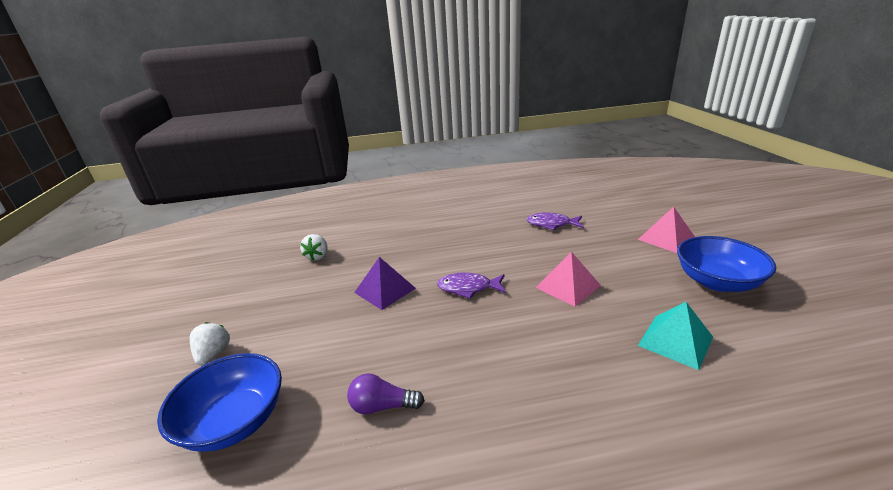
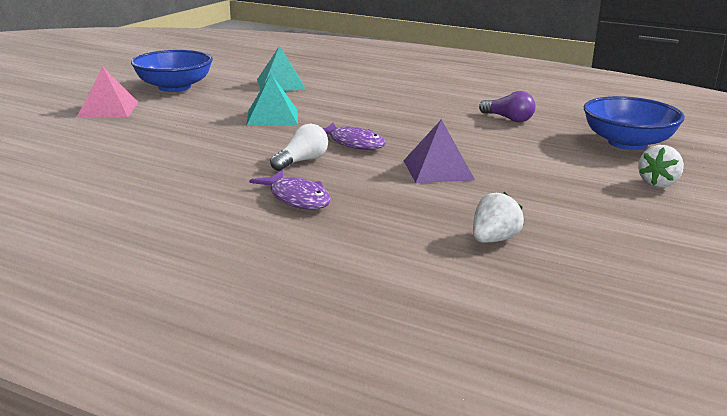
camera: 145 degrees left, 5 degrees down
purple fish [527,212,584,230] -> purple fish moved to [249,170,331,209]
pink pyramid [536,251,601,307] -> turquoise pyramid [246,74,298,126]
none -> white light bulb [270,124,328,171]

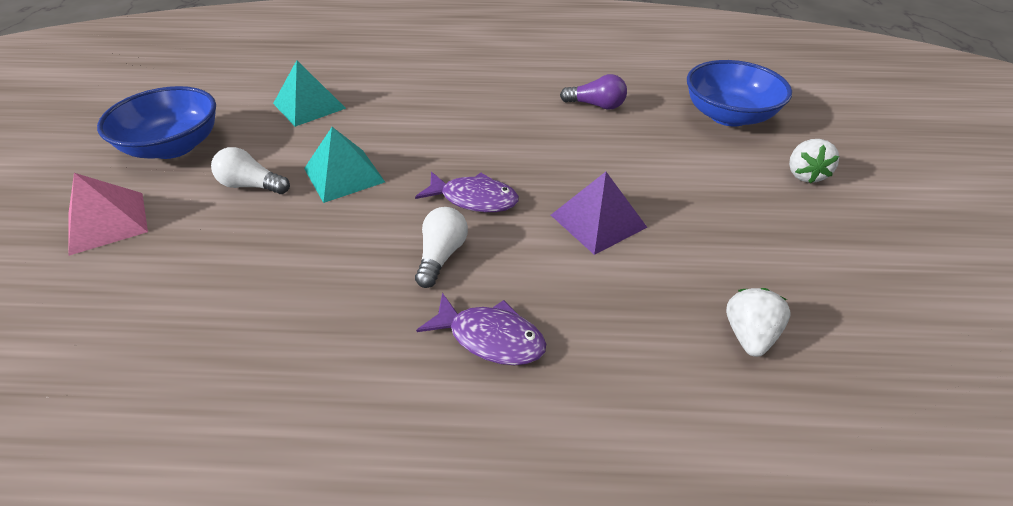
camera: 25 degrees left, 20 degrees up
none -> white light bulb [211,147,290,194]

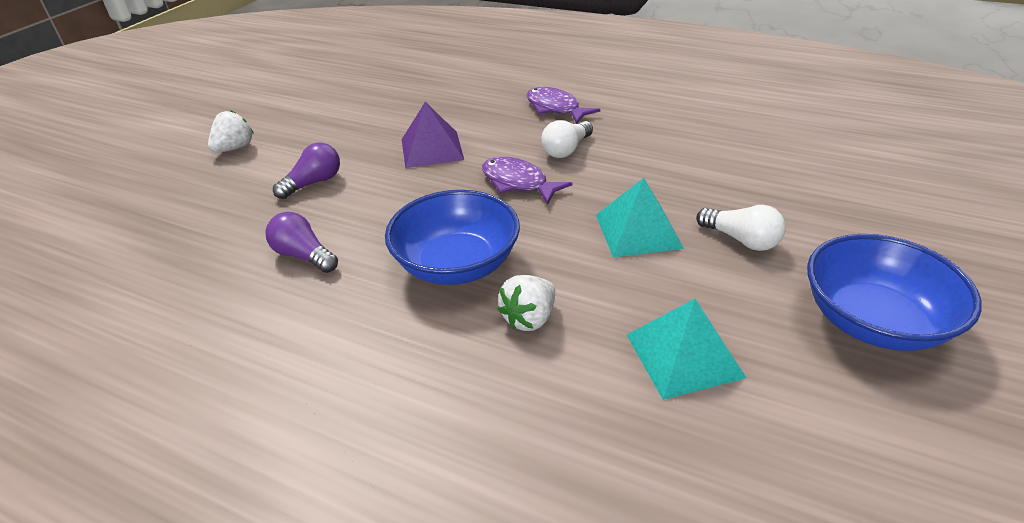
camera: 155 degrees left, 5 degrees down
pink pyramid [68,173,148,256] -> none
blue bowl [687,60,792,127] -> blue bowl moved to [385,190,520,285]
white strawberry [726,288,791,357] -> white strawberry moved to [498,275,555,331]
none -> purple light bulb [273,143,340,199]

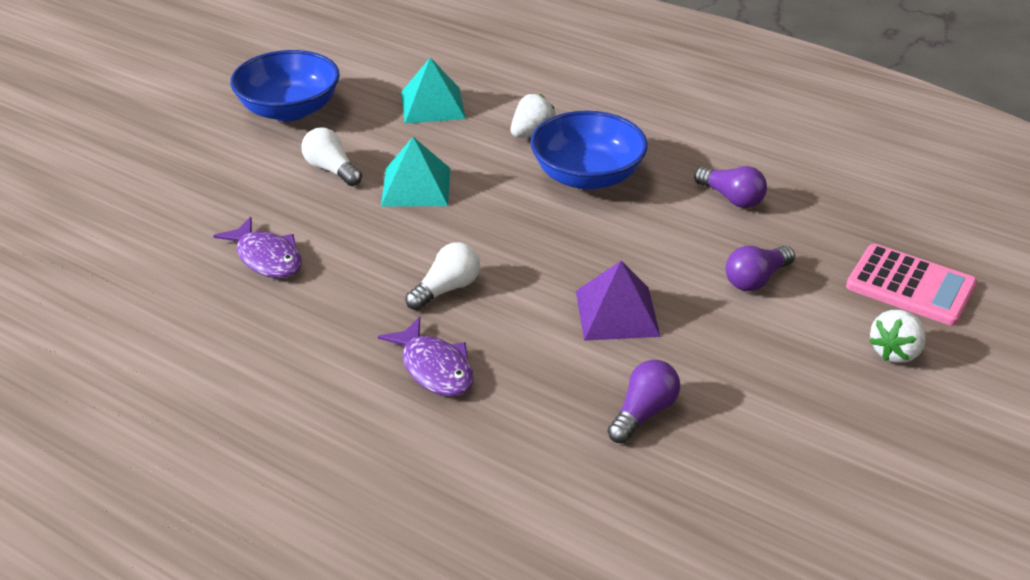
camera: 175 degrees left, 0 degrees up
purple fish [482,157,573,204] -> purple fish moved to [213,217,302,278]
none -> purple light bulb [607,360,680,444]
none -> pink calculator [846,244,977,326]

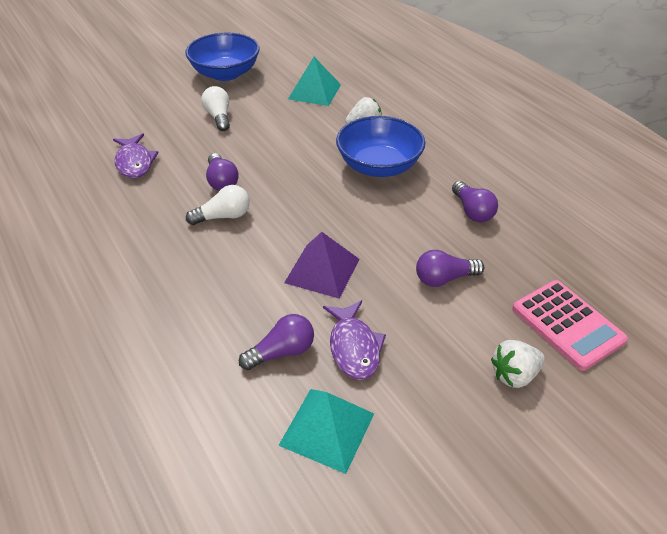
camera: 25 degrees right, 5 degrees up
purple fish [378,317,474,396] -> purple fish moved to [323,300,386,380]
turquoise pyramid [381,137,450,207] -> turquoise pyramid moved to [278,389,374,474]
none -> purple light bulb [206,153,239,191]

